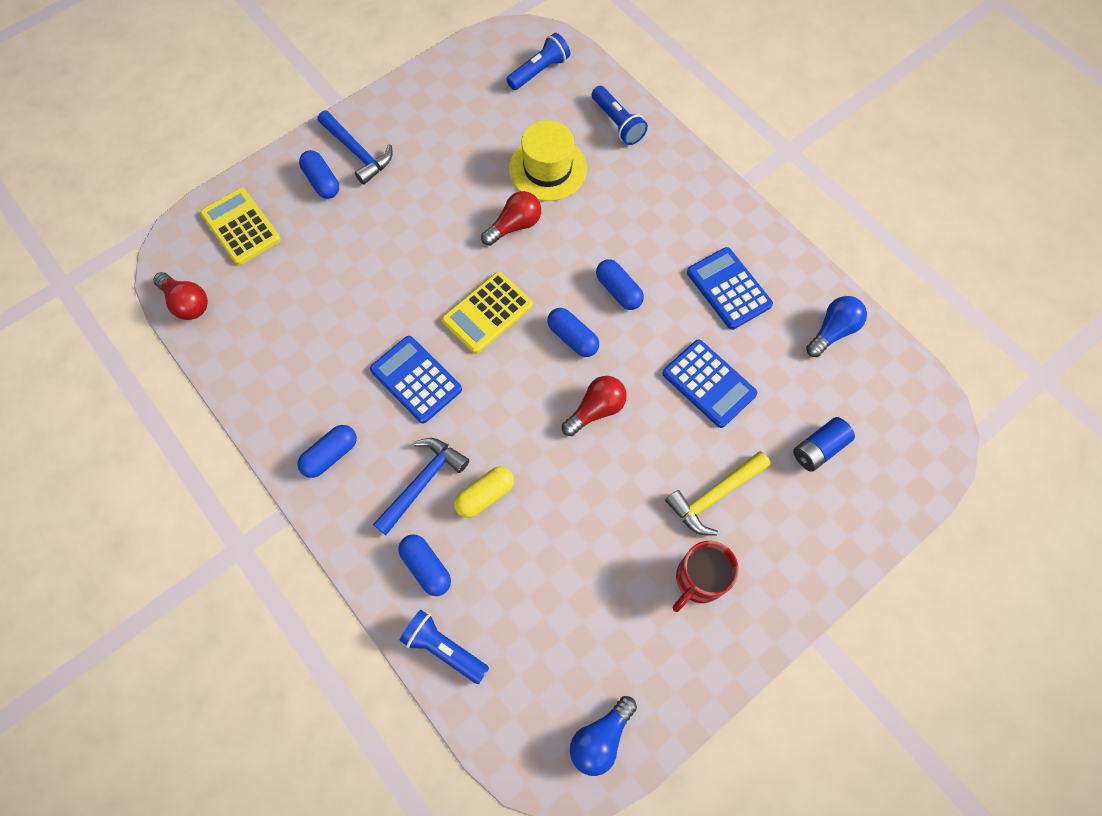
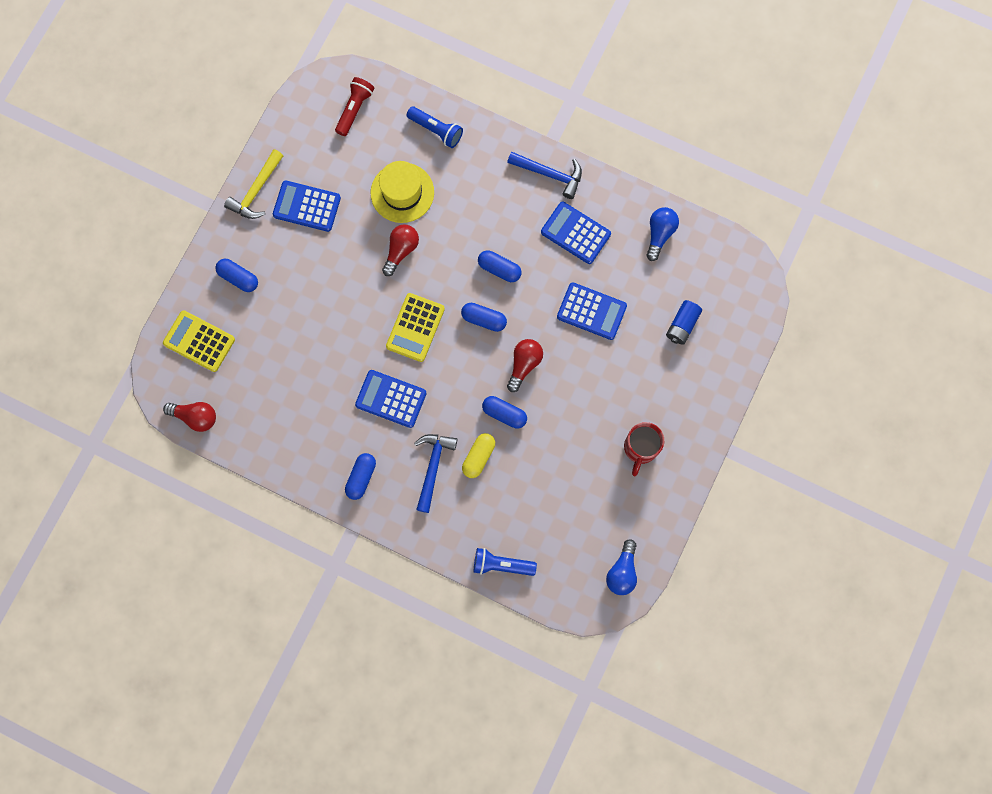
camera: 25 degrees left, 10 degrees up
blue hammer [317,110,392,185] -> blue hammer moved to [507,151,582,199]
blue capsule [398,534,451,596] -> blue capsule moved to [482,396,527,428]
blue flashlight [506,33,570,90] -> red flashlight [335,77,374,136]
yellow hammer [665,451,771,536] -> yellow hammer moved to [224,149,283,219]
none -> blue calculator [273,180,341,232]

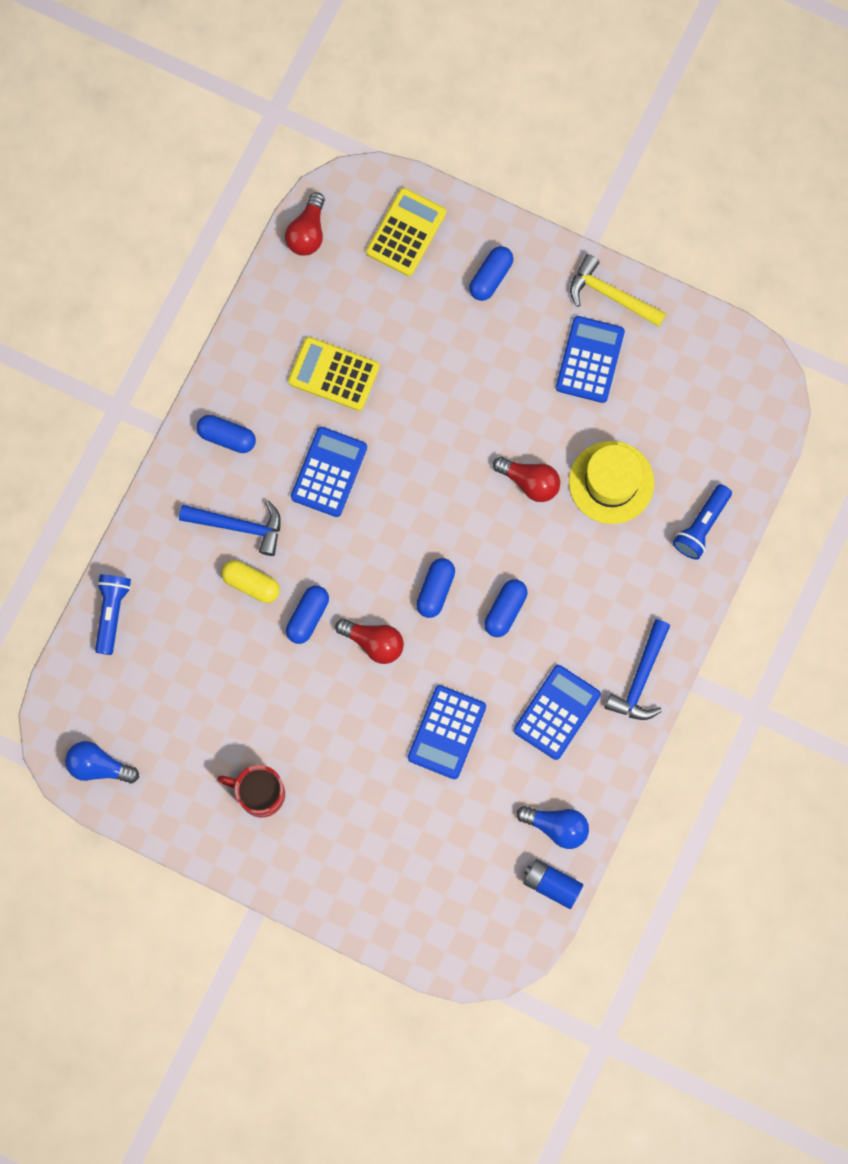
camera: 90 degrees right, 0 degrees up
red flashlight [335,77,374,136] -> none
yellow calculator [386,293,445,362] -> yellow calculator moved to [288,337,379,411]
blue battery [666,300,702,345] -> blue battery moved to [523,859,583,909]

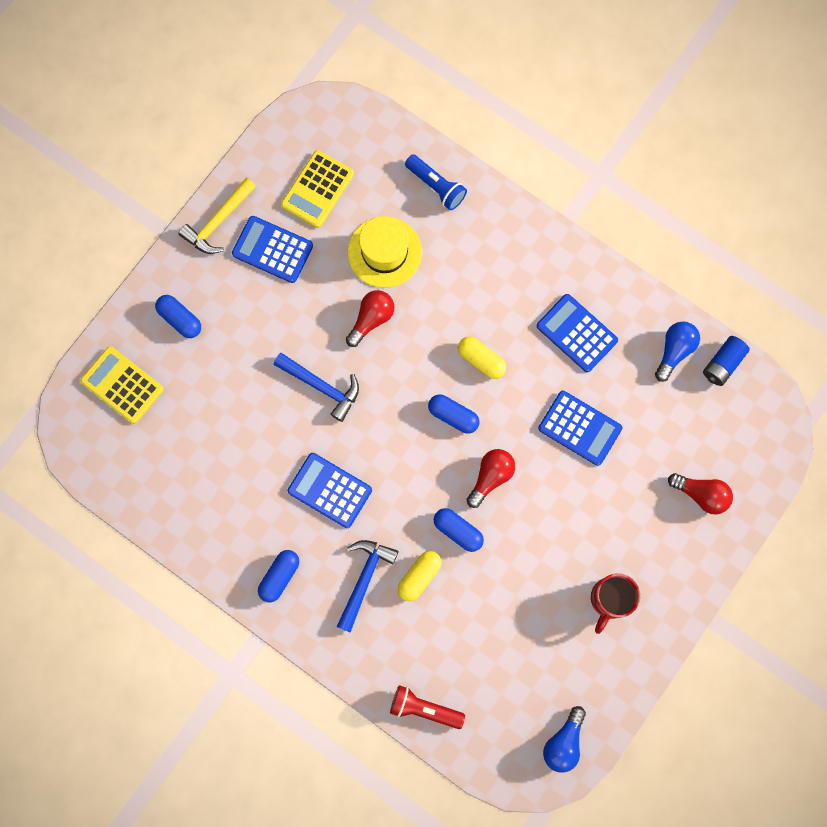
camera: 80 degrees left, 0 degrees up
blue flashlight [95,574,131,655] -> red flashlight [390,685,465,729]
red light bulb [285,192,325,256] -> red light bulb moved to [668,473,733,515]
yellow calculator [288,337,379,411] -> yellow calculator moved to [281,150,354,228]
blue capsule [484,579,527,637] -> yellow capsule [458,337,506,379]
blue hammer [605,619,670,720] -> blue hammer moved to [274,353,359,422]

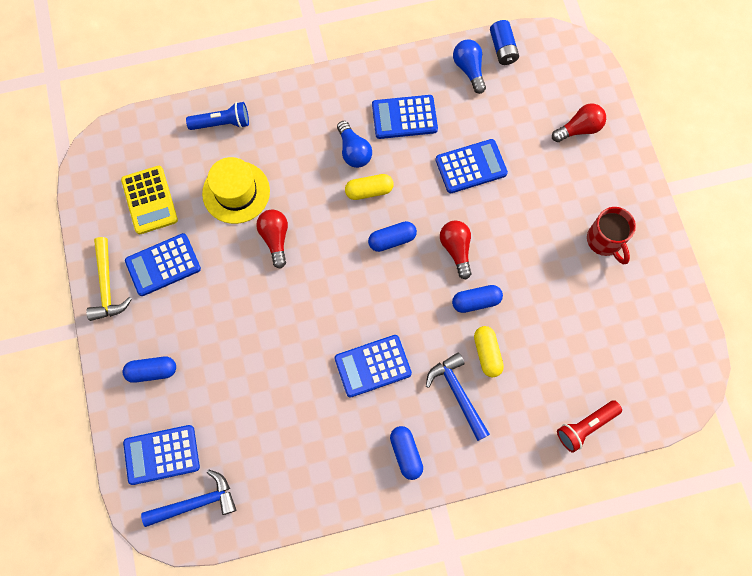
camera: 50 degrees left, 5 degrees down
yellow calculator [80,346,164,424] -> blue calculator [123,425,200,485]
blue hammer [274,353,359,422] -> blue hammer moved to [141,470,236,527]
blue light bulb [543,706,586,773] -> blue light bulb moved to [337,121,372,168]

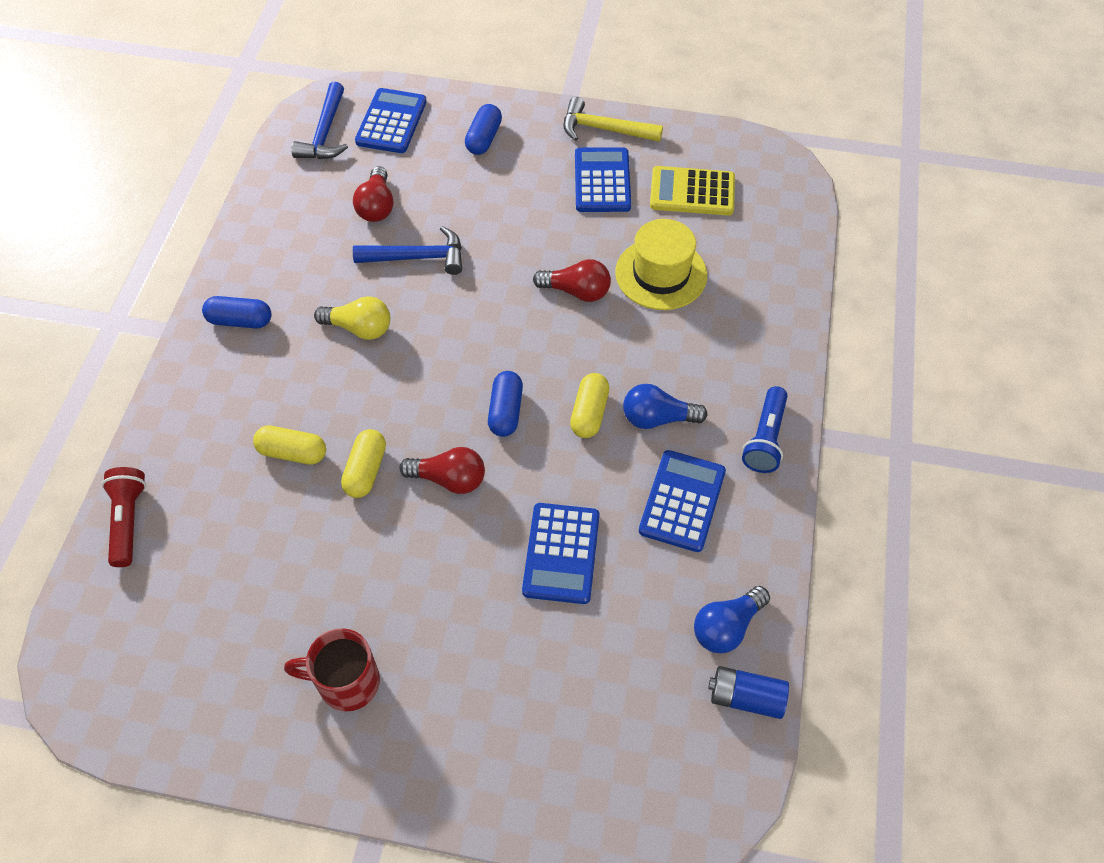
camera: 115 degrees right, 15 degrees down
blue flashlight [186,102,249,130] -> blue flashlight moved to [742,386,788,473]
blue calculator [335,335,412,398] -> yellow light bulb [314,296,390,340]
blue hammer [426,352,490,441] -> blue hammer moved to [353,226,462,275]
blue capsule [452,285,503,313] -> yellow capsule [341,429,386,498]
blue light bulb [453,39,486,94] -> blue light bulb turned 135 degrees clockwise [694,586,770,653]
red light bulb [552,103,606,142] -> red light bulb moved to [353,166,393,222]

